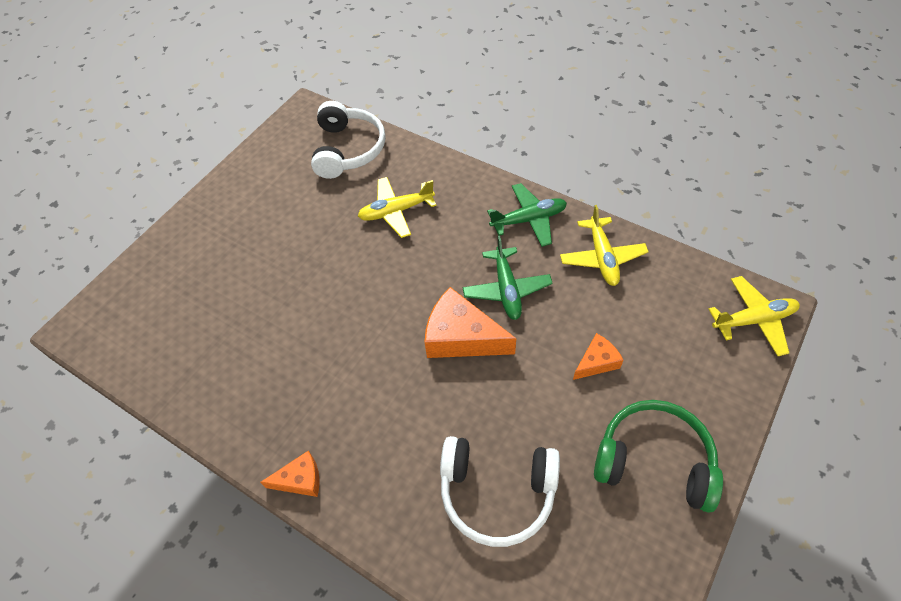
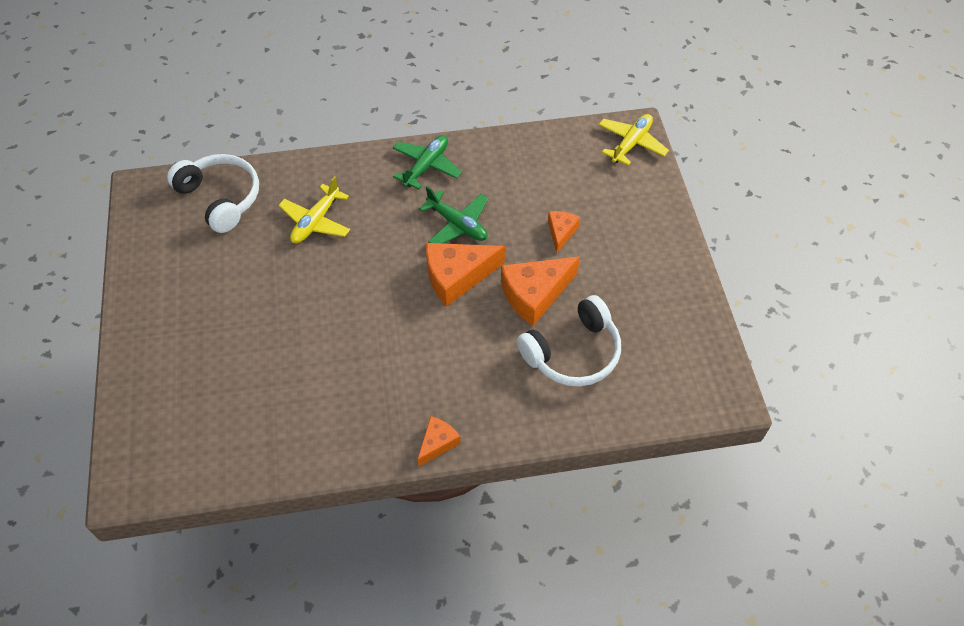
camera: 45 degrees left, 0 degrees up
yellow plane [560,205,649,286] -> none
green headphones [594,400,723,513] -> none
none -> orange cheese [501,256,580,326]

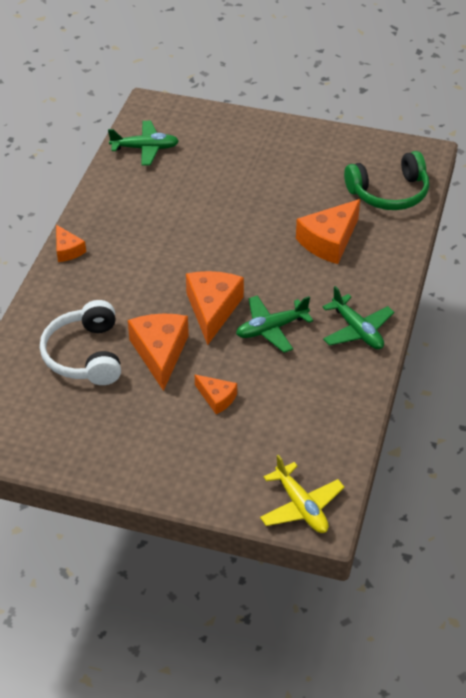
camera: 115 degrees right, 10 degrees down
white headphones [167,154,259,233] -> green headphones [344,151,429,210]
yellow plane [278,176,350,243] -> orange cheese [296,199,360,264]
none -> green plane [108,121,179,166]

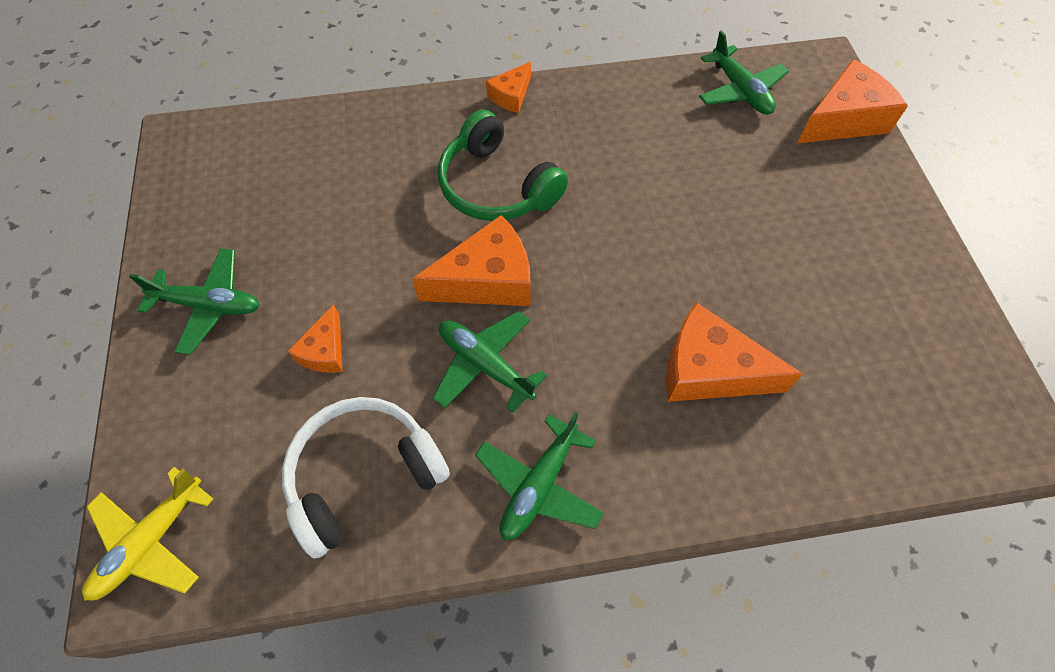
camera: 65 degrees right, 15 degrees up
white headphones [40,300,121,385] -> white headphones moved to [282,397,450,559]
orange cheese [128,314,189,391] -> orange cheese moved to [797,59,908,143]
green headphones [344,151,429,210] -> green headphones moved to [438,109,568,221]
none -> green plane [129,248,260,355]

